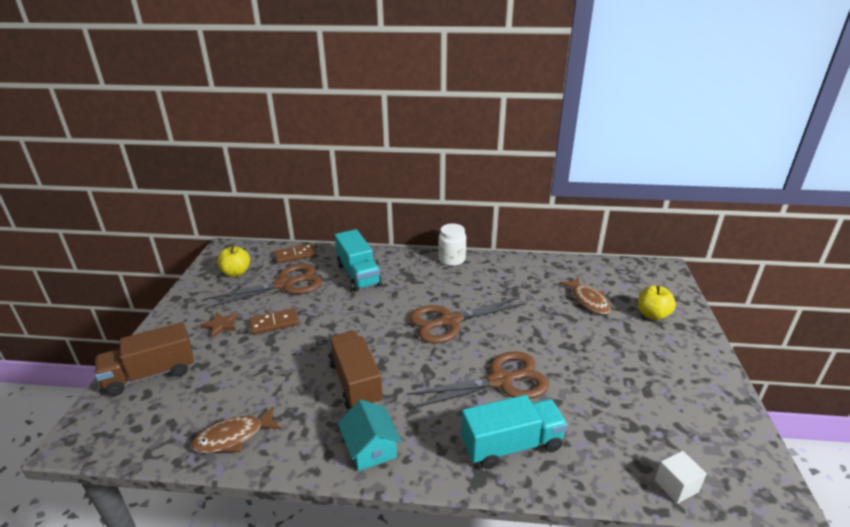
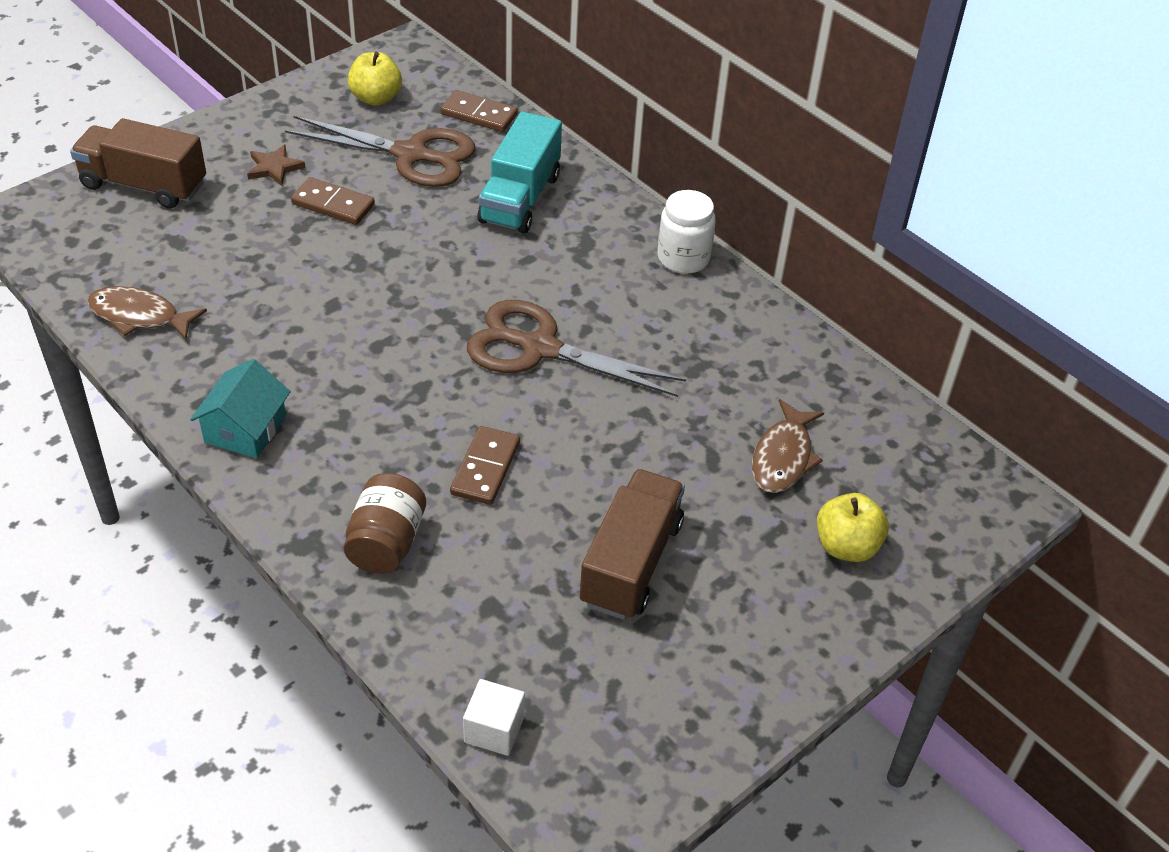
camera: 40 degrees right, 15 degrees up
brown truck [328,331,383,409] -> brown truck moved to [579,469,685,620]
brown scissors [406,351,549,409] -> brown domino [450,426,520,505]
turquoise truck [461,395,568,469] -> brown jar [344,473,426,574]

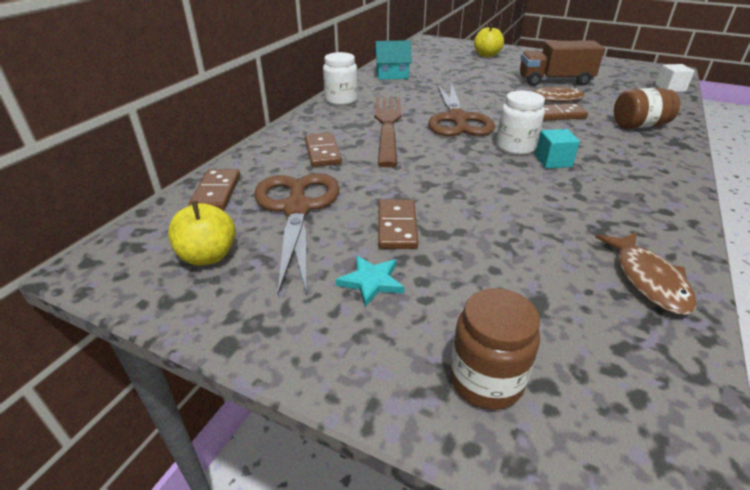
camera: 110 degrees left, 10 degrees down
brown truck [70,118,206,209] -> brown jar [450,288,540,410]
turquoise house [190,359,291,458] -> turquoise house moved to [375,40,412,80]
brown star [247,145,305,186] -> turquoise star [335,255,404,307]
turquoise truck [478,111,562,234] -> brown domino [305,133,342,167]
brown fish [752,399,824,493] -> brown fish moved to [514,87,585,102]
none -> brown fork [374,97,401,167]
none -> white jar [496,91,545,155]
none -> turquoise cube [535,129,580,169]

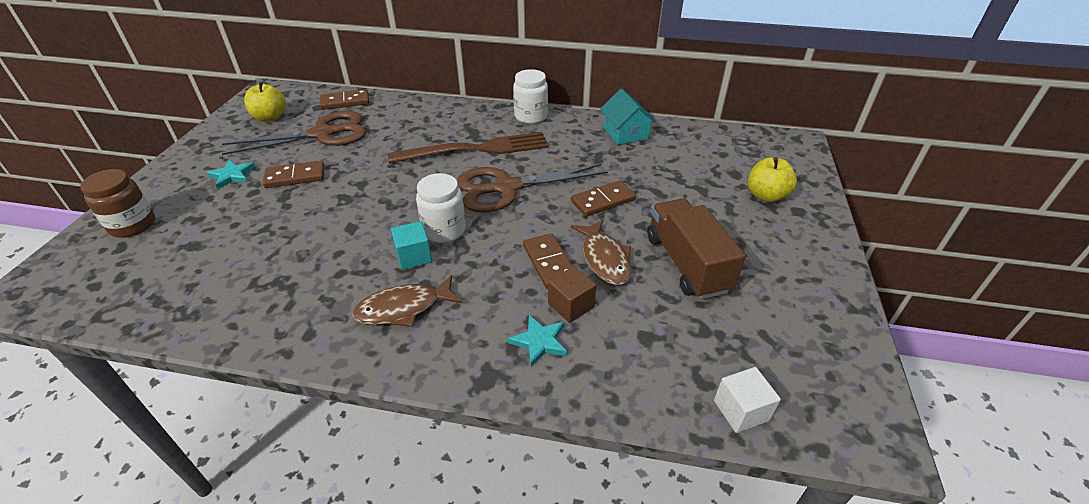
camera: 75 degrees right, 5 degrees up
brown domino [305,133,342,167] -> brown domino moved to [571,180,636,217]
brown fish [595,232,697,315] -> brown fish moved to [352,275,462,327]
brown jar [614,88,680,129] -> turquoise star [508,315,567,367]
none -> brown cube [548,266,596,323]

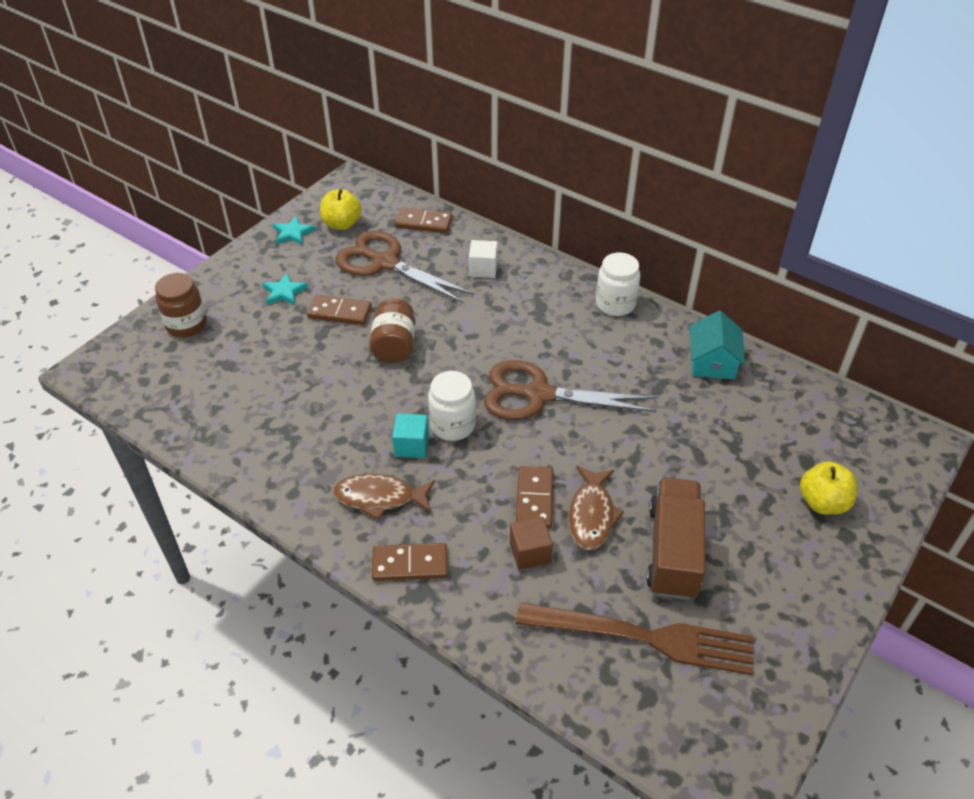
camera: 25 degrees right, 5 degrees up
brown scissors [222,111,366,155] -> brown scissors turned 150 degrees counterclockwise [335,230,474,303]
brown fork [388,132,549,164] -> brown fork moved to [516,602,754,675]
turquoise star [508,315,567,367] -> turquoise star moved to [273,216,315,246]
brown domino [571,180,636,217] -> brown domino moved to [372,543,448,581]
white cube [714,367,781,433] -> white cube moved to [469,240,498,278]
none -> brown jar [369,298,415,363]

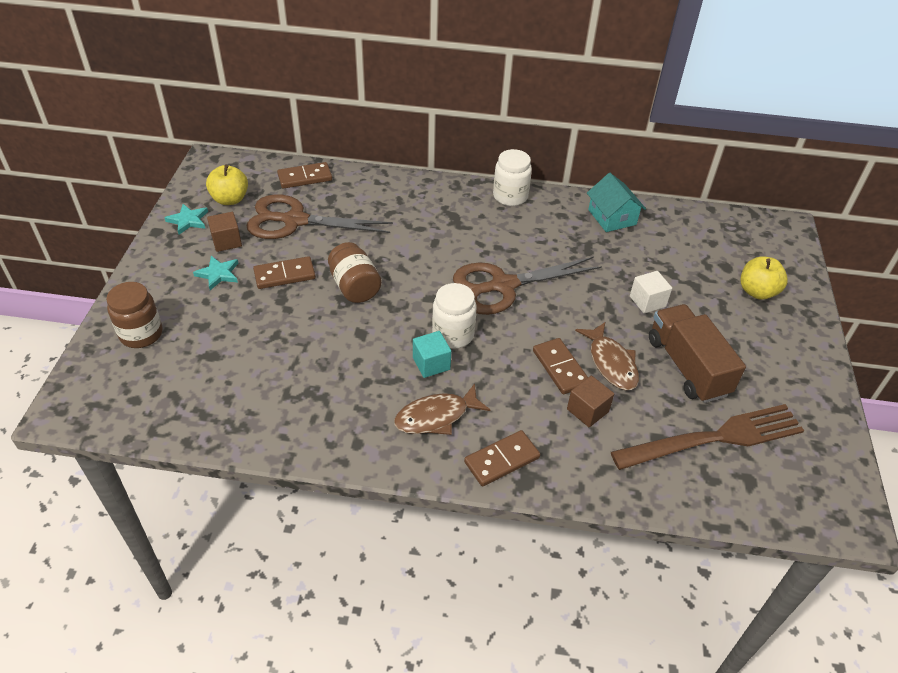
camera: 30 degrees left, 0 degrees up
white cube [469,240,498,278] -> white cube moved to [630,271,672,314]
none -> brown cube [207,212,242,252]

